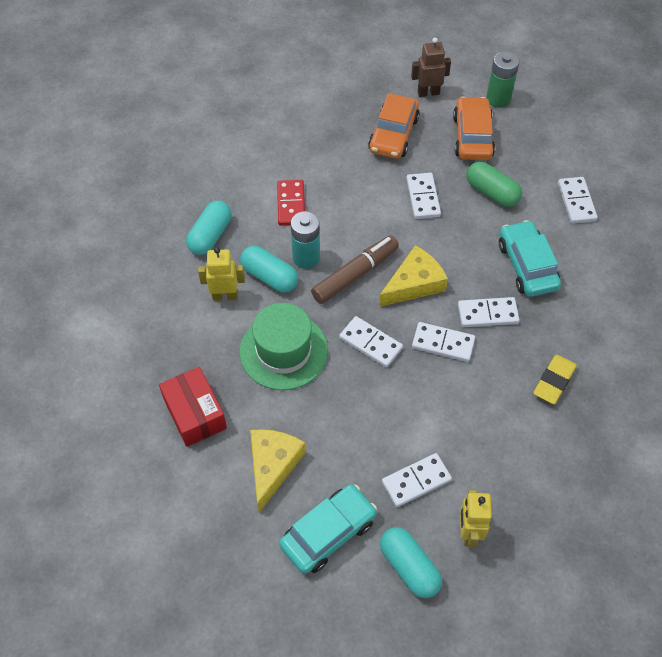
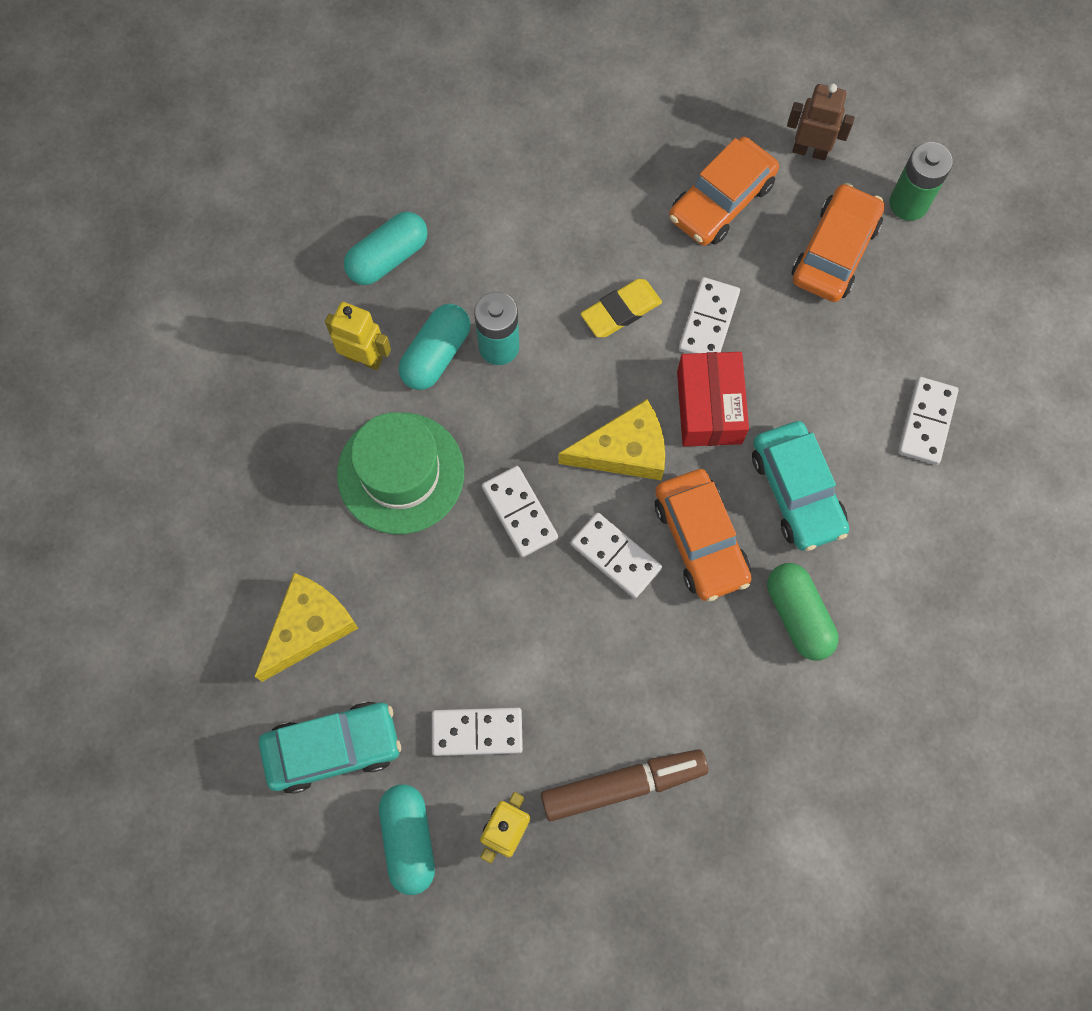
camera: 25 degrees right, 15 degrees up
red box [159,367,227,447] -> red box moved to [677,352,749,447]
turquoise capsule [240,246,298,292] -> turquoise capsule turned 60 degrees clockwise [399,304,470,390]
red domino [277,180,305,226] -> none
brown marker [311,235,399,304] -> brown marker moved to [541,749,708,821]
white domino [458,297,519,327] -> orange car [655,469,752,601]
green capsule [466,161,522,207] -> green capsule moved to [767,563,838,661]
turquoise car [499,220,561,297] -> turquoise car turned 150 degrees clockwise [752,421,849,551]
yellow eraser [533,355,577,404] -> yellow eraser moved to [581,279,662,337]

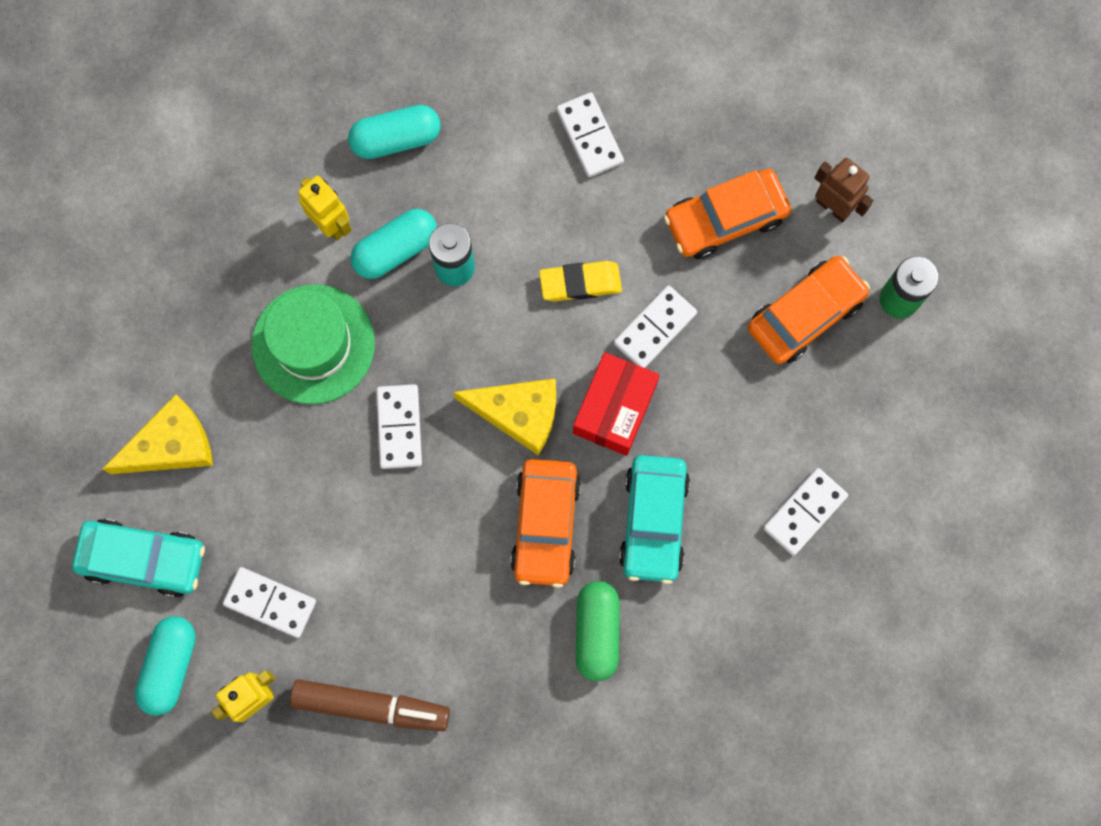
camera: 25 degrees right, 5 degrees up
white domino [570,512,662,598] -> white domino moved to [557,92,624,177]

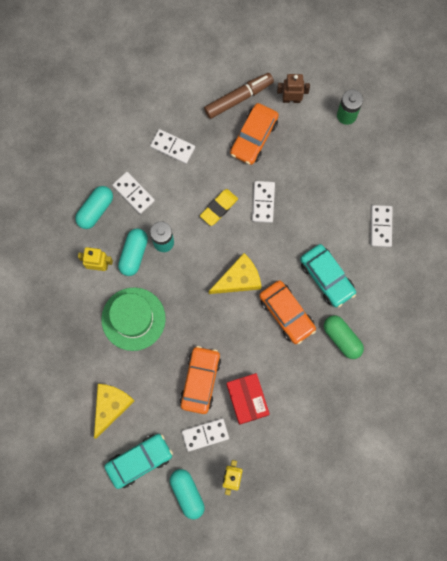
camera: 40 degrees left, 0 degrees up
brown marker [290,679,450,731] -> brown marker moved to [204,73,274,119]
white domino [376,384,422,469] -> white domino moved to [112,172,155,214]
red box [573,352,660,456] -> red box moved to [227,373,270,425]
orange car [748,256,870,364] -> orange car moved to [180,346,221,414]

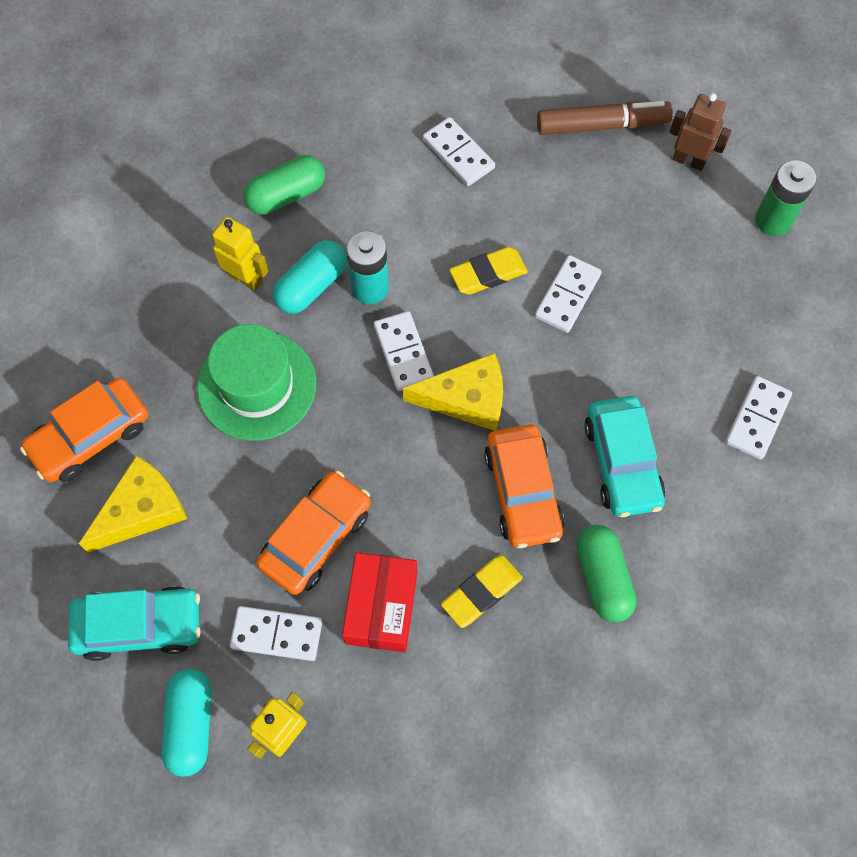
camera: 25 degrees right, 10 degrees down
turquoise capsule [75,186,113,229] -> green capsule [243,155,325,215]
white domino [112,172,155,214] -> white domino moved to [374,311,434,391]
orange car [230,103,279,165] -> orange car moved to [20,378,148,482]
none -> yellow eraser [441,555,522,628]

